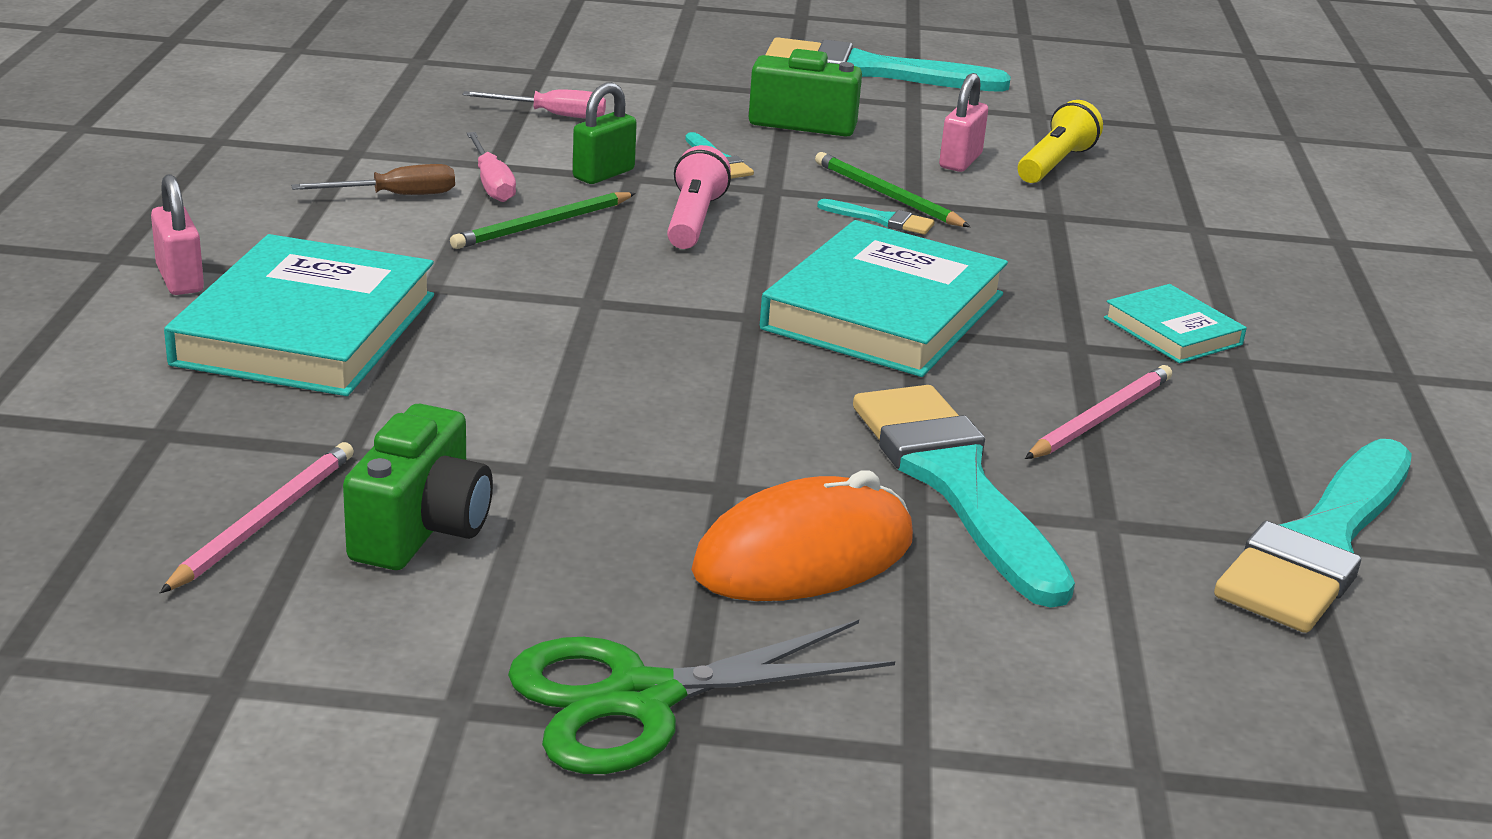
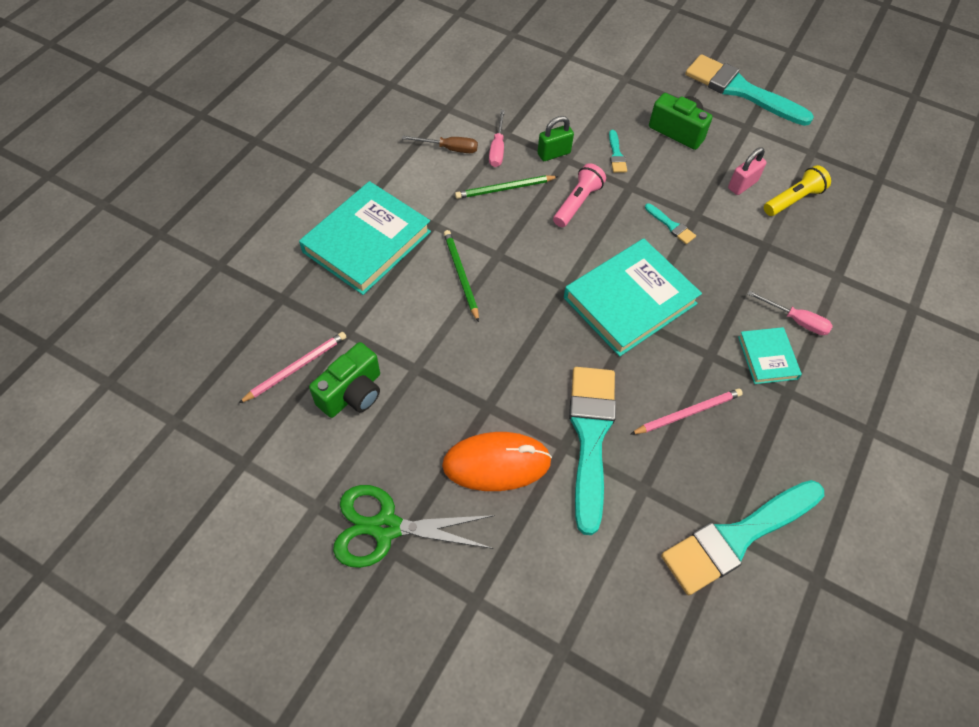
camera: 25 degrees right, 30 degrees up
pink padlock [151,174,204,295] -> none
pink screwdriver [462,90,606,119] -> pink screwdriver moved to [748,290,833,335]
green pencil [815,152,971,227] -> green pencil moved to [444,230,479,322]

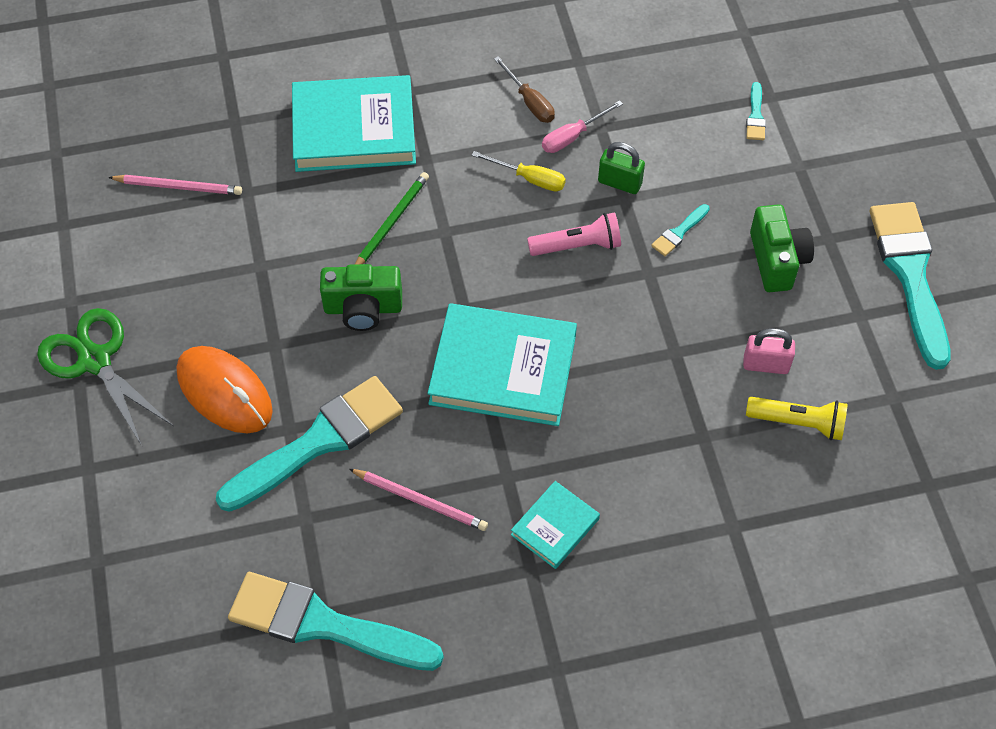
camera: 50 degrees right, 0 degrees up
green camera [309,342,380,418] -> green camera moved to [320,264,402,331]
green pencil [455,175,559,199] -> yellow screwdriver [471,151,566,191]
turquoise brush [645,203,696,244] -> turquoise brush moved to [746,82,766,140]
pink screwdriver [748,290,833,335] -> none

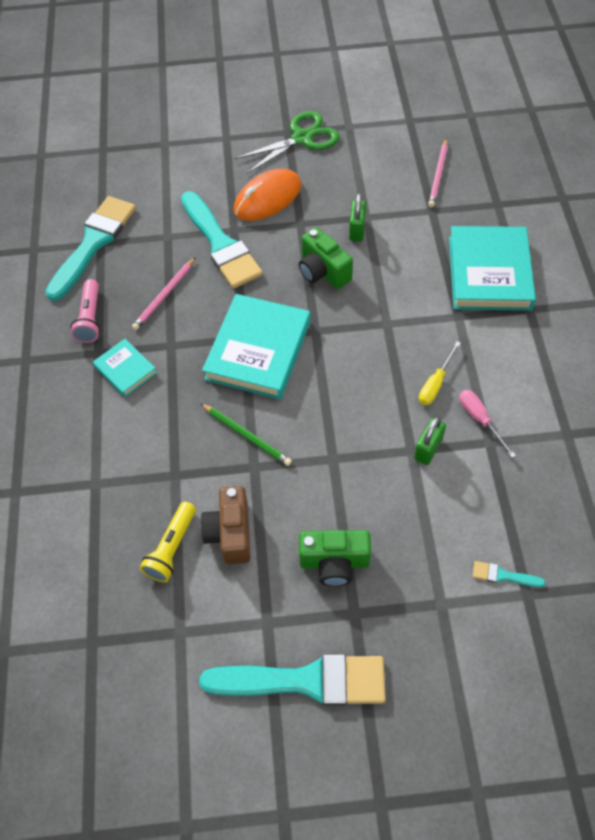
camera: 100 degrees right, 0 degrees up
green camera [320,264,402,331] -> green camera turned 45 degrees counterclockwise [299,227,353,289]
green pencil [355,172,429,264] -> green pencil moved to [200,403,292,466]
brown screwdriver [494,56,555,123] -> none
pink flashlight [527,212,621,256] -> pink flashlight moved to [70,279,100,343]
turquoise brush [651,204,710,256] -> none
pink padlock [743,328,795,374] -> brown camera [200,486,251,564]
none -> green padlock [349,193,366,241]

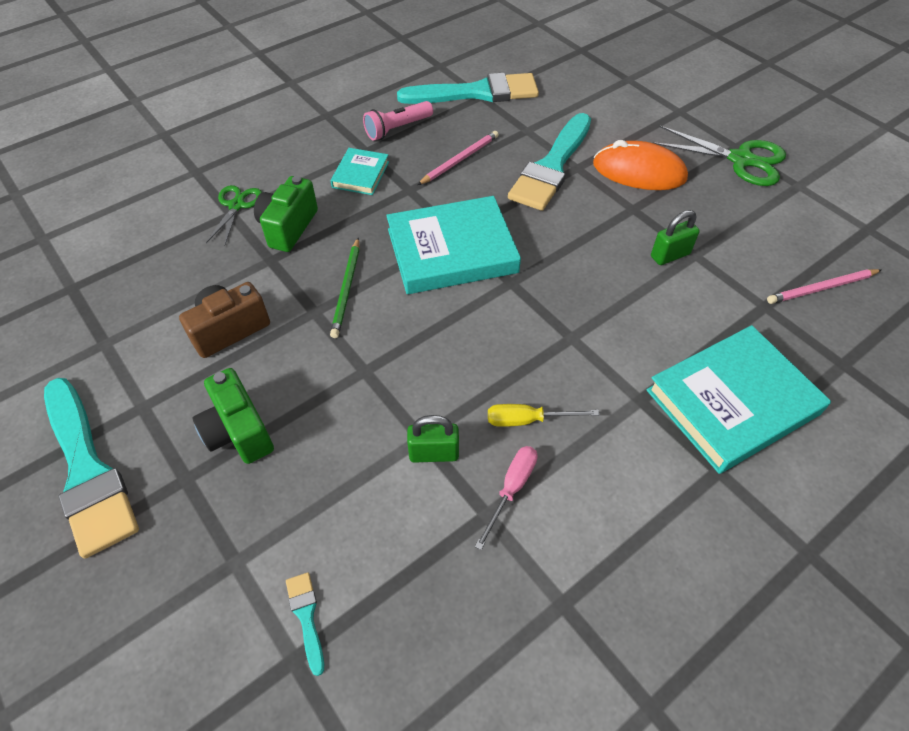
camera: 55 degrees right, 5 degrees down
pink pencil [132,257,196,330] -> pink pencil turned 135 degrees clockwise [418,131,499,185]
yellow flashlight [139,502,196,582] -> none
green camera [299,227,353,289] -> green camera moved to [254,176,318,252]
none -> green scissors [206,185,262,246]

